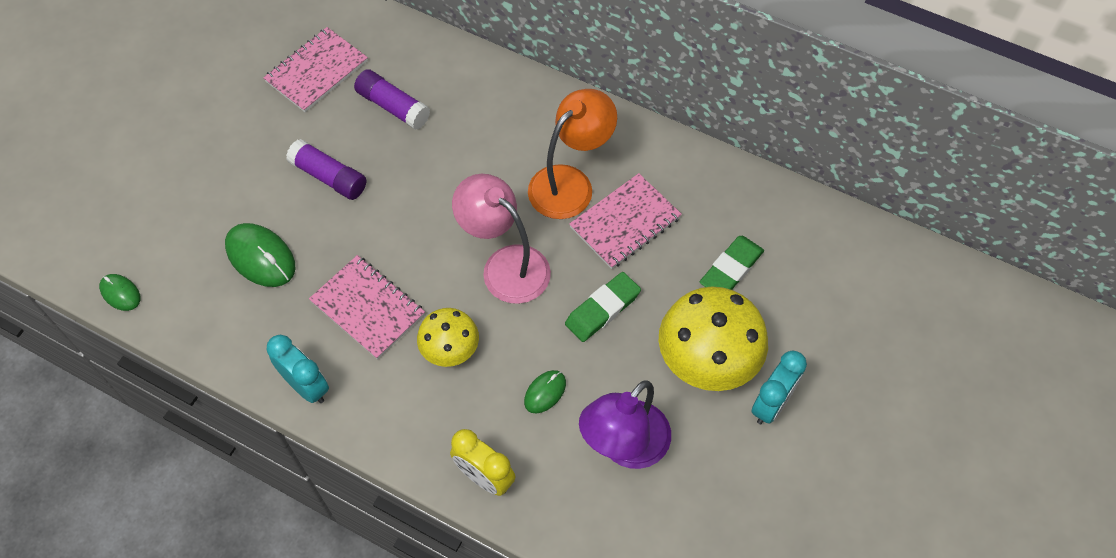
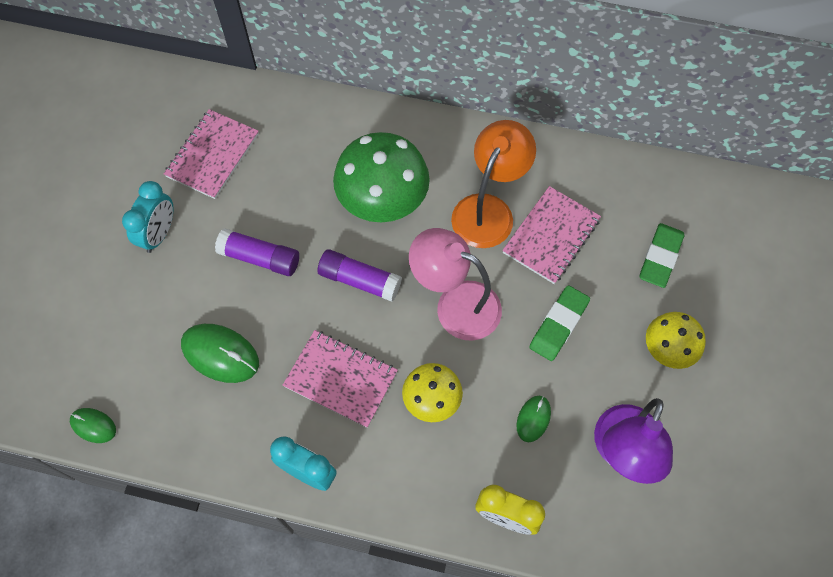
camera: 15 degrees left, 5 degrees up
purple glue stick [354,69,430,130] -> purple glue stick moved to [318,249,402,302]
yellow mushroom [659,286,768,391] -> yellow mushroom [646,312,706,369], size x0.58
turquoise clock [751,351,807,424] -> turquoise clock moved to [122,181,173,253]
none -> green mushroom [333,132,430,222]

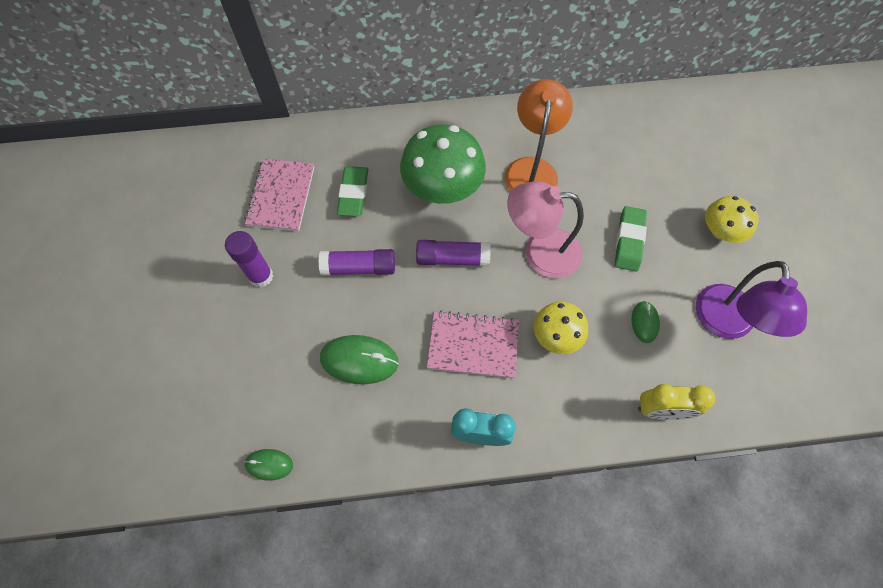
camera: 20 degrees left, 0 degrees up
turquoise clock [122,181,173,253] -> purple glue stick [225,231,273,288]
pink notebook [502,186,601,284] -> none
green eraser [640,223,684,288] -> green eraser moved to [337,166,368,216]

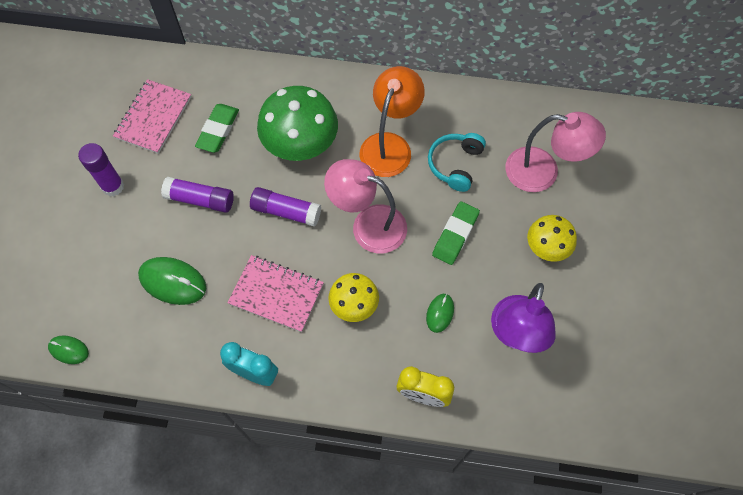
camera: 15 degrees right, 0 degrees up
none -> turquoise headphones [428,133,486,192]
none -> pink lamp [505,112,606,192]

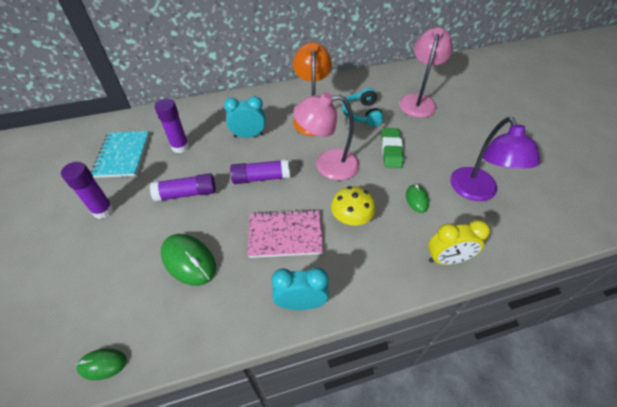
camera: 25 degrees left, 15 degrees down
pink notebook [113,79,191,154] -> turquoise notebook [91,131,149,178]
green mouse [138,257,206,305] -> green mouse turned 45 degrees clockwise [161,234,216,286]
green eraser [195,104,239,153] -> purple glue stick [155,99,189,153]
green mushroom [257,86,338,161] -> turquoise clock [224,96,265,138]
pink lamp [505,112,606,192] -> pink lamp turned 60 degrees counterclockwise [399,28,453,118]
yellow mushroom [527,215,577,262] -> none

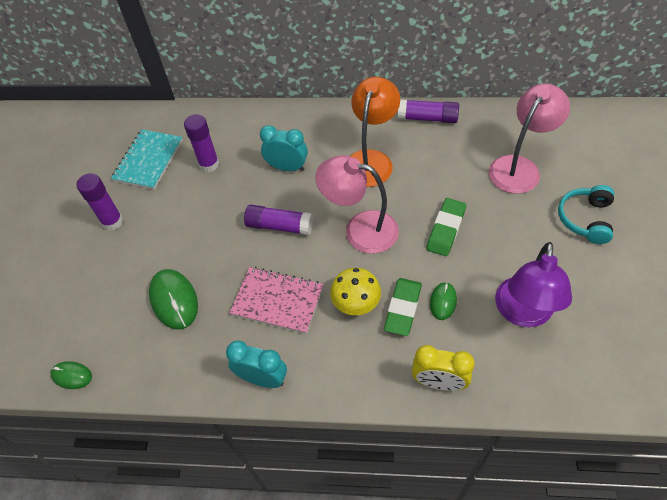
camera: 25 degrees right, 5 degrees up
purple glue stick [150,173,216,202] -> purple glue stick moved to [398,99,459,123]
turquoise headphones [342,88,384,127] -> turquoise headphones moved to [558,185,614,244]
none -> green eraser [384,278,422,336]

